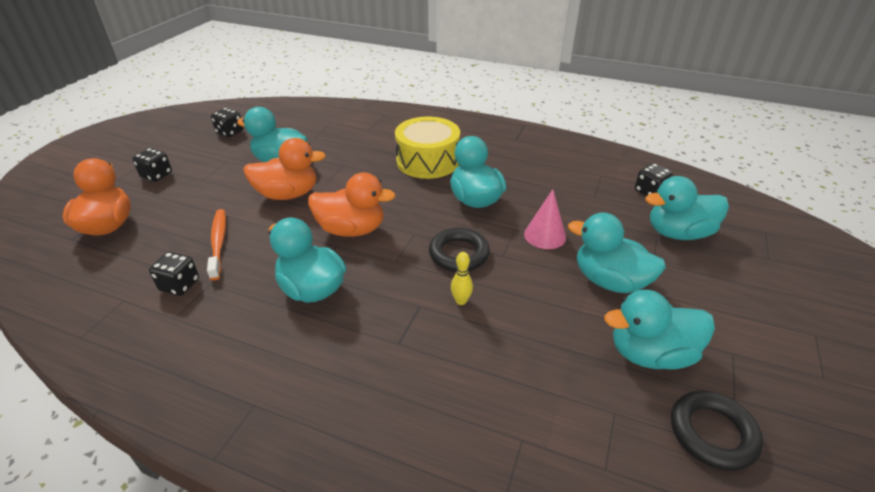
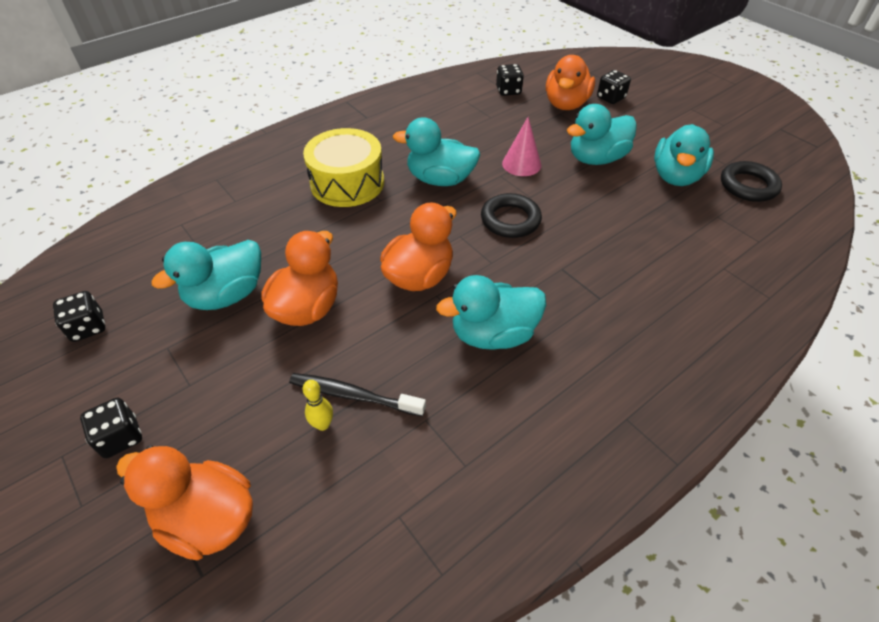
camera: 60 degrees left, 10 degrees up
black dice [149,252,199,296] -> black dice moved to [597,70,631,104]
orange toothbrush [207,209,226,280] -> black toothbrush [289,373,426,417]
yellow bowling pin [451,252,473,305] -> yellow bowling pin moved to [303,380,333,431]
turquoise duck [645,176,729,240] -> orange duck [546,55,595,110]

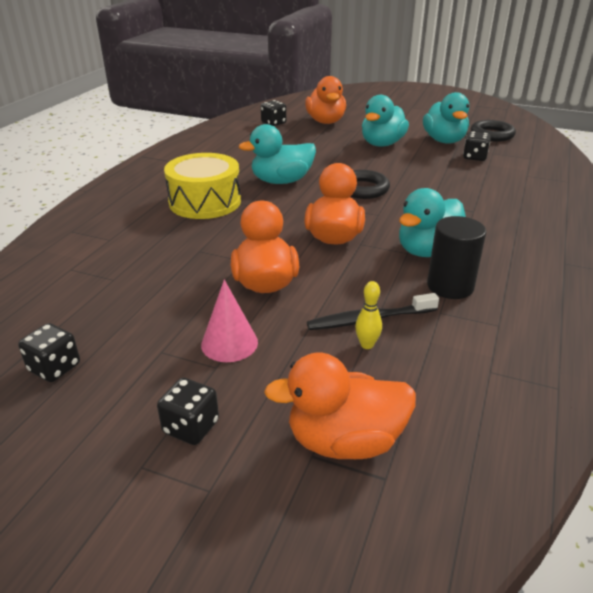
camera: 30 degrees left, 15 degrees down
turquoise duck [151,240,261,310] -> none
pink cone [502,117,541,176] -> pink cone moved to [201,280,258,362]
black dice [597,70,631,104] -> black dice moved to [463,131,491,161]
none -> black cylinder [427,216,487,299]

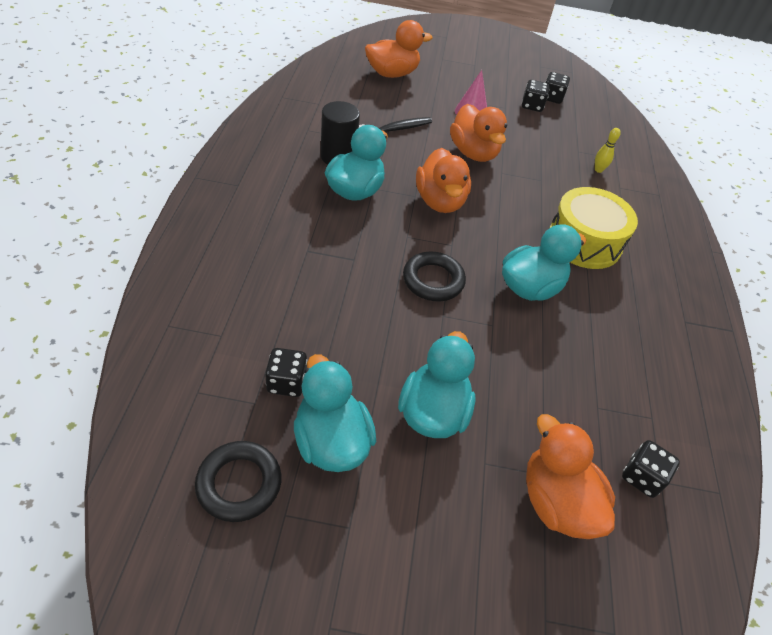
camera: 160 degrees right, 15 degrees up
black dice [157,378,219,445] -> black dice moved to [522,80,550,112]
yellow bowling pin [355,281,382,349] -> yellow bowling pin moved to [595,128,621,173]

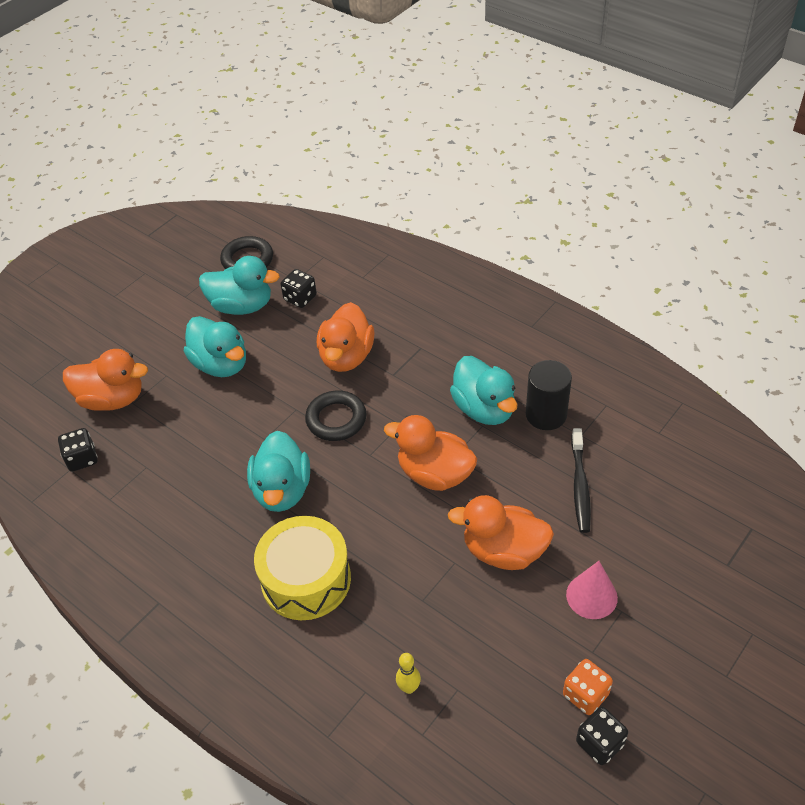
camera: 130 degrees right, 0 degrees up
orange duck [365,20,432,78] -> orange duck moved to [317,302,374,372]
black dice [522,80,550,112] -> orange dice [563,659,613,715]

